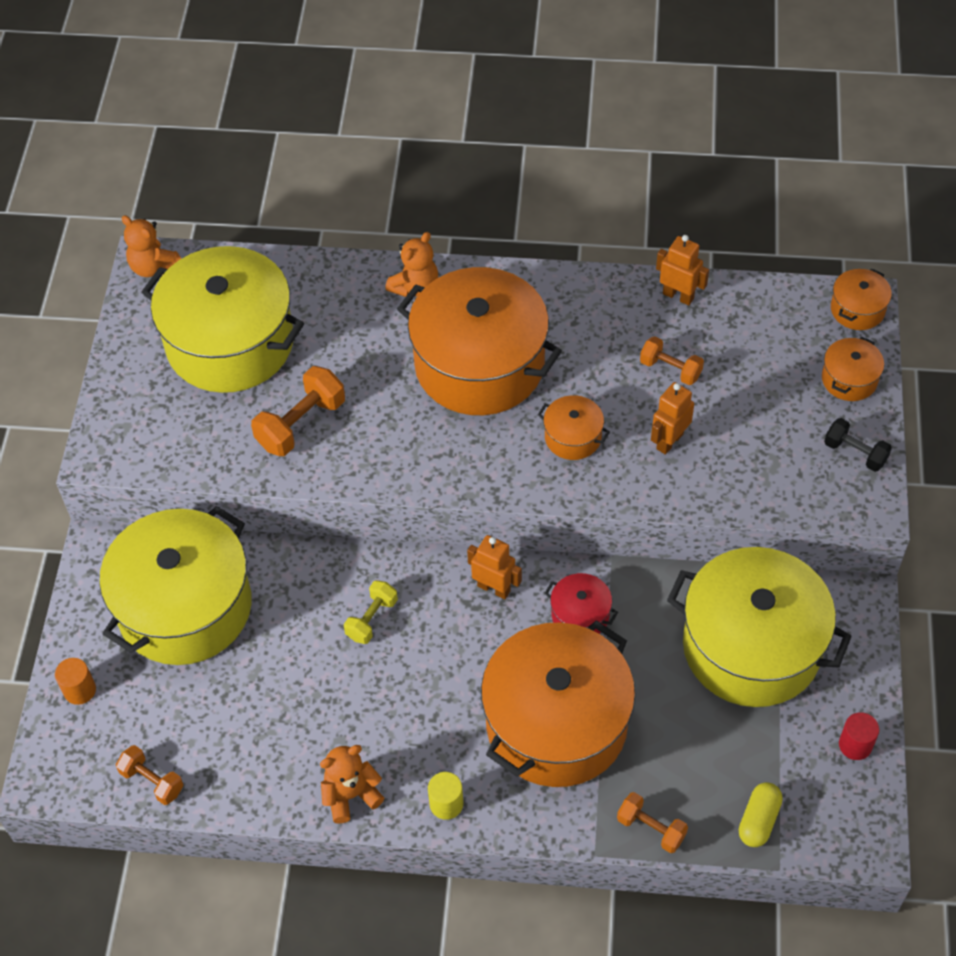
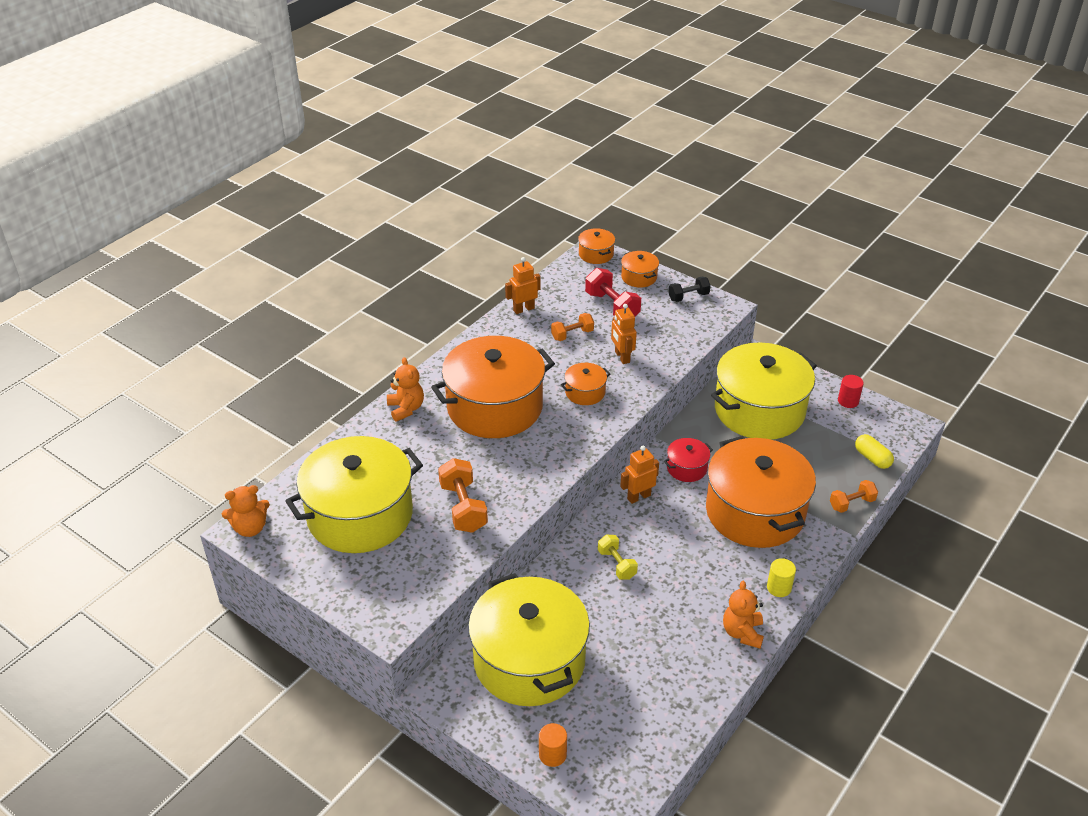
camera: 60 degrees left, 15 degrees down
orange dumbbell [116,745,184,805] -> none
none -> red dumbbell [585,268,641,317]

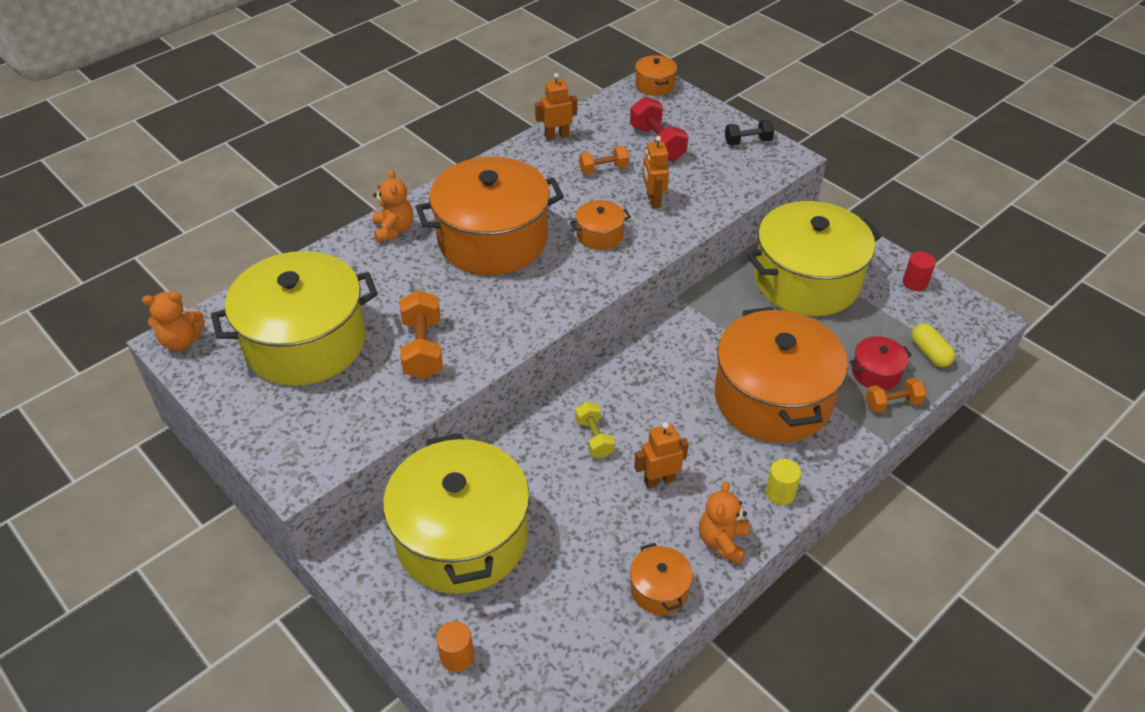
camera: 10 degrees right, 5 degrees up
orange robot [620,446,659,504] -> orange robot moved to [634,422,689,489]
orange pot [621,251,659,288] -> orange pot moved to [630,543,693,615]
red pot [664,438,713,482] -> red pot moved to [850,336,912,390]

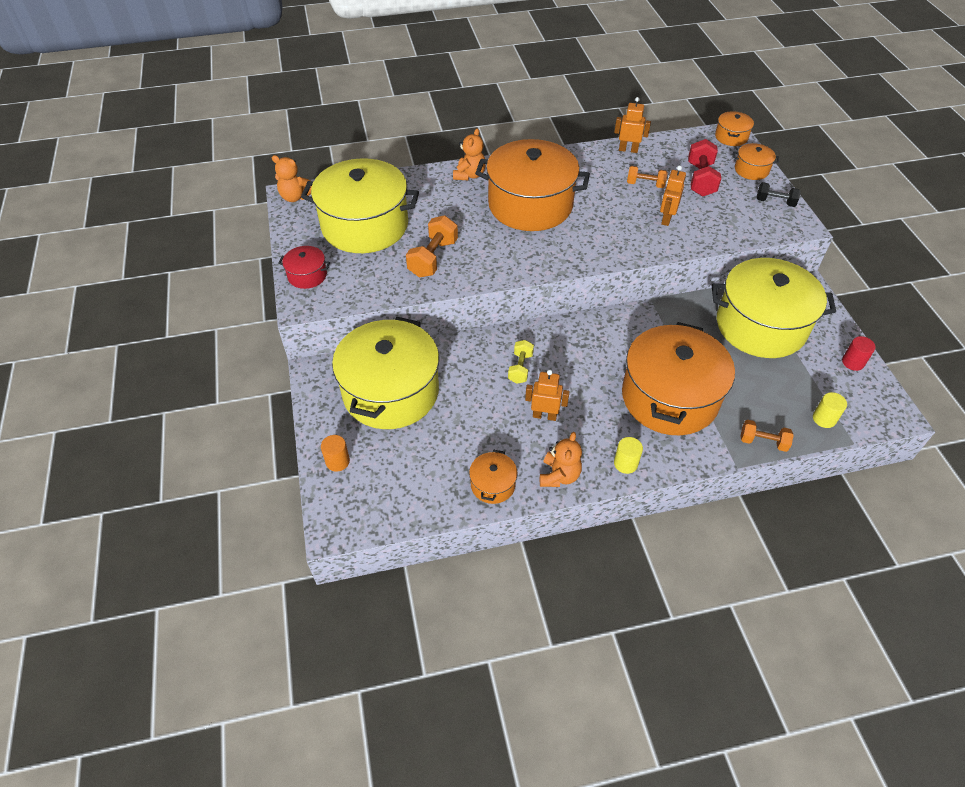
camera: 30 degrees right, 5 degrees up
orange pot [570,200,631,250] -> orange pot moved to [733,143,779,180]
orange teddy bear [699,481,749,565] -> orange teddy bear turned 150 degrees clockwise [540,432,582,487]
red pot [850,336,912,390] -> red pot moved to [278,246,330,289]
yellow capsule [911,323,955,367] -> yellow cylinder [813,392,847,428]

